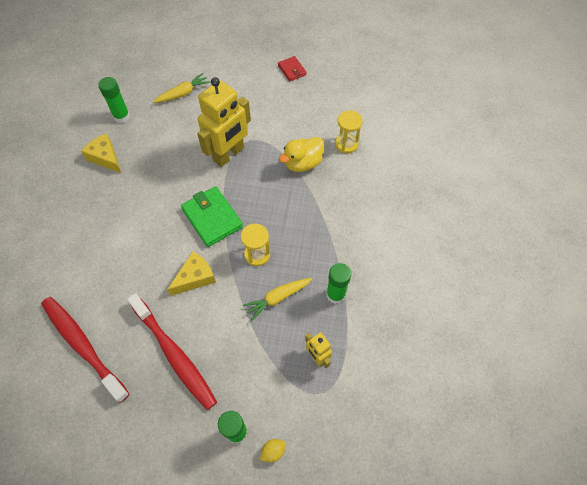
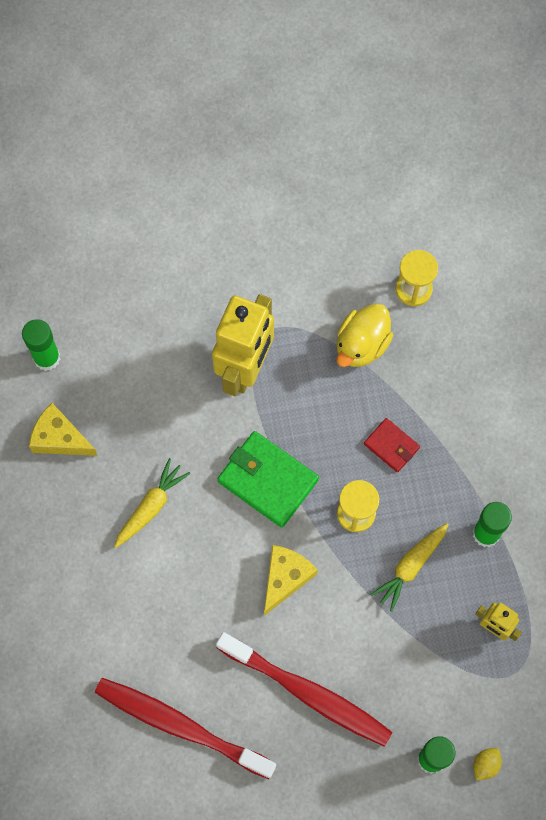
camera: 20 degrees left, 10 degrees up
yellow carrot [153,73,210,103] -> yellow carrot moved to [114,458,190,548]
red wallet [278,56,307,82] -> red wallet moved to [364,418,420,472]

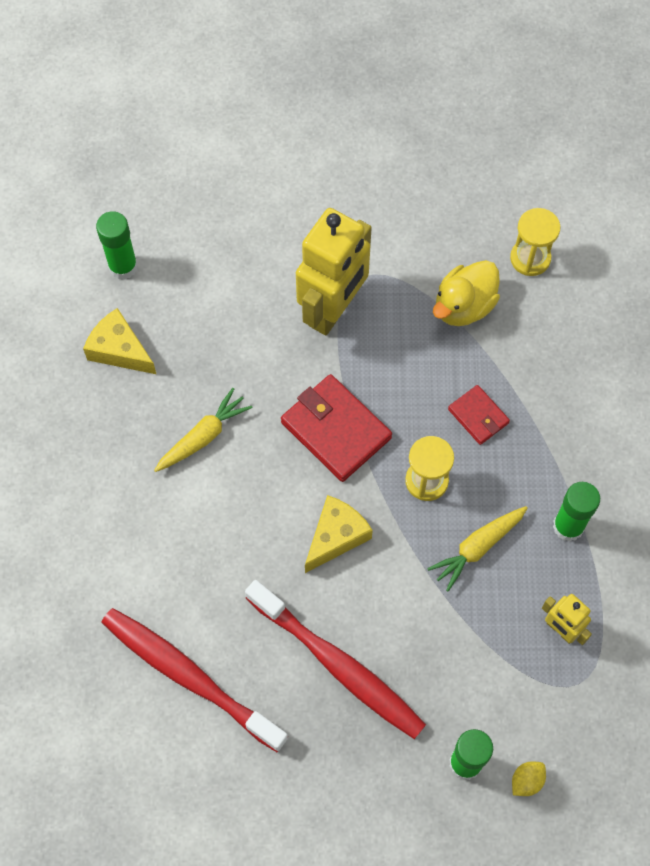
camera: 10 degrees right, 5 degrees down
green wallet [218,431,319,528] -> red wallet [281,374,392,482]

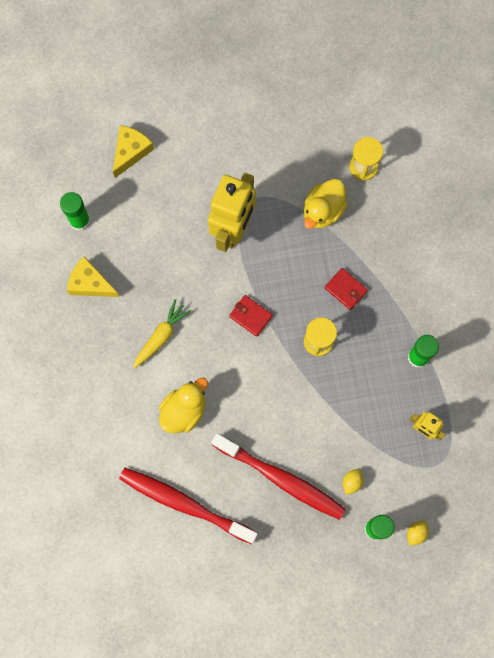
camera: 10 degrees left, 10 degrees up
red wallet [281,374,392,482] -> red wallet [229,295,273,337], size x0.56
yellow cheese [305,495,373,573] -> yellow cheese moved to [113,125,154,178]
yellow carrot [427,506,528,592] -> none
none -> yellow duck [159,378,208,433]
none -> yellow lemon [343,469,364,495]

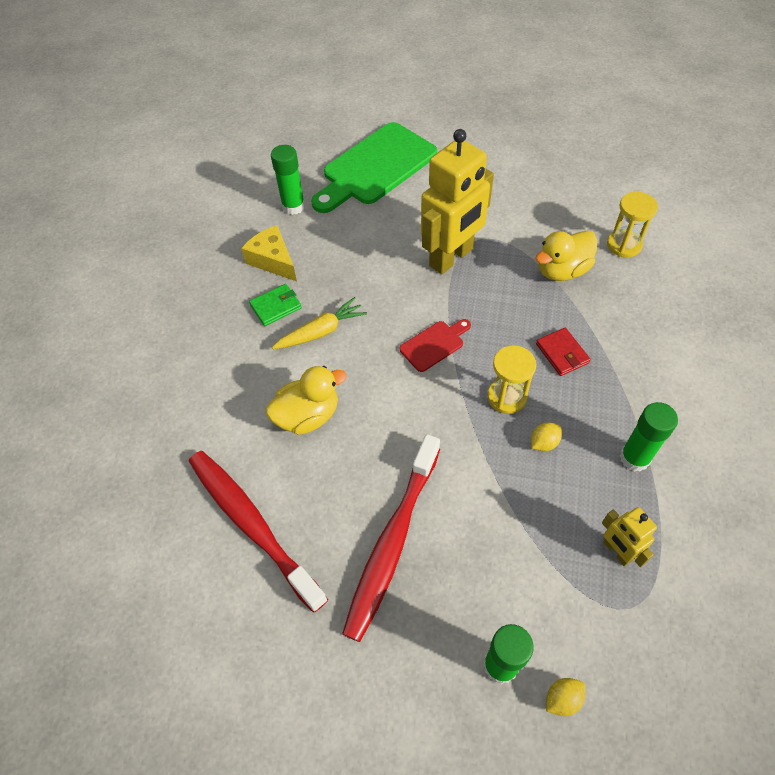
camera: 25 degrees right, 20 degrees down
yellow cheese [113,125,154,178] -> green cutting board [311,122,437,213]
red toothbrush [212,433,346,520] -> red toothbrush turned 60 degrees clockwise [342,434,440,642]
red wallet [229,295,273,337] -> red cutting board [400,319,471,372]
yellow lemon [343,469,364,495] -> yellow lemon moved to [531,422,562,451]
none -> green wallet [249,284,302,326]

